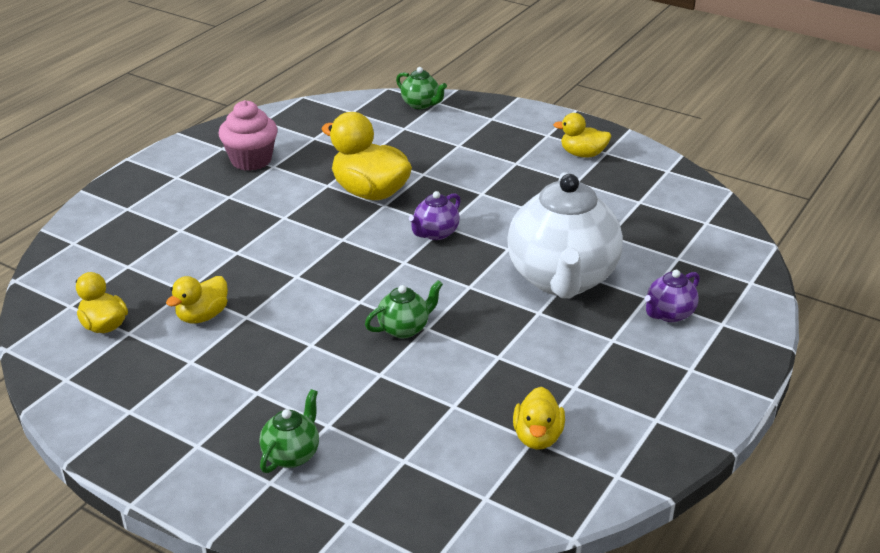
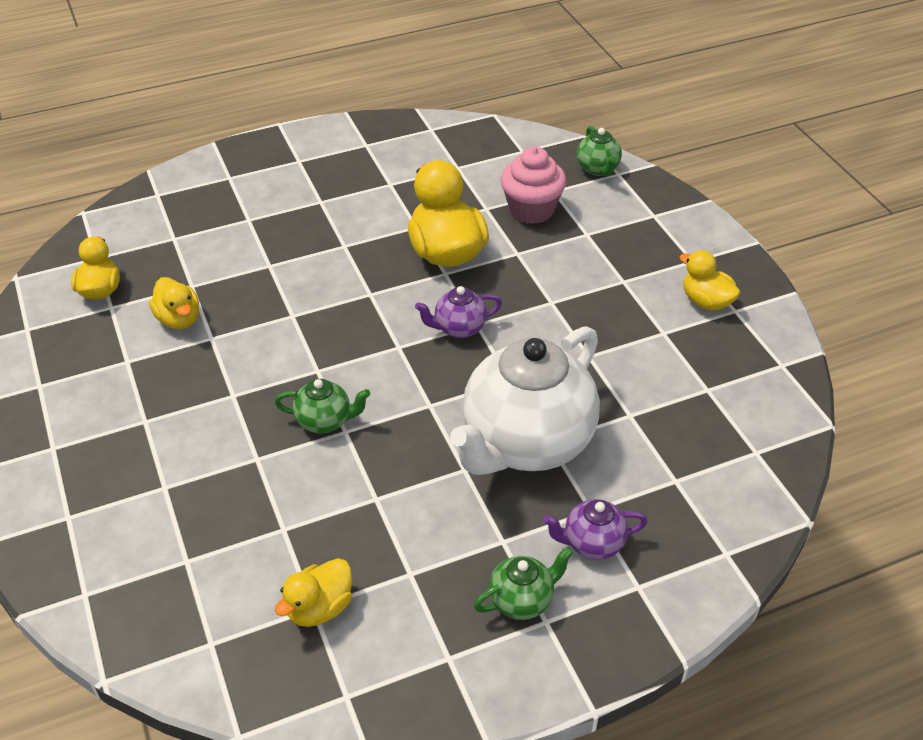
camera: 35 degrees right, 10 degrees up
yellow duck [166,276,228,324] -> yellow duck turned 105 degrees counterclockwise [149,277,199,329]
pink cupcake [219,100,278,171] -> pink cupcake moved to [501,146,566,224]
green teapot [260,389,319,473] -> green teapot moved to [474,546,574,620]

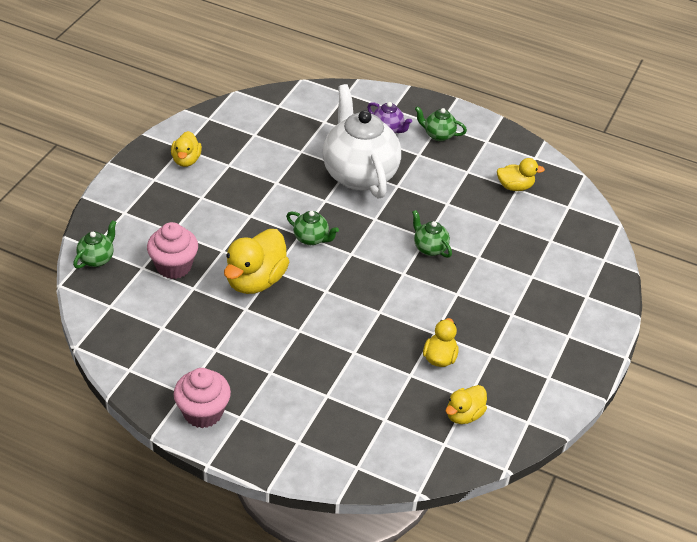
camera: 135 degrees left, 0 degrees up
purple teapot [415,286,502,338] -> green teapot [286,211,339,245]
white teapot [450,326,600,475] -> white teapot turned 105 degrees counterclockwise [323,84,401,198]
none -> pink cupcake [174,368,231,428]

